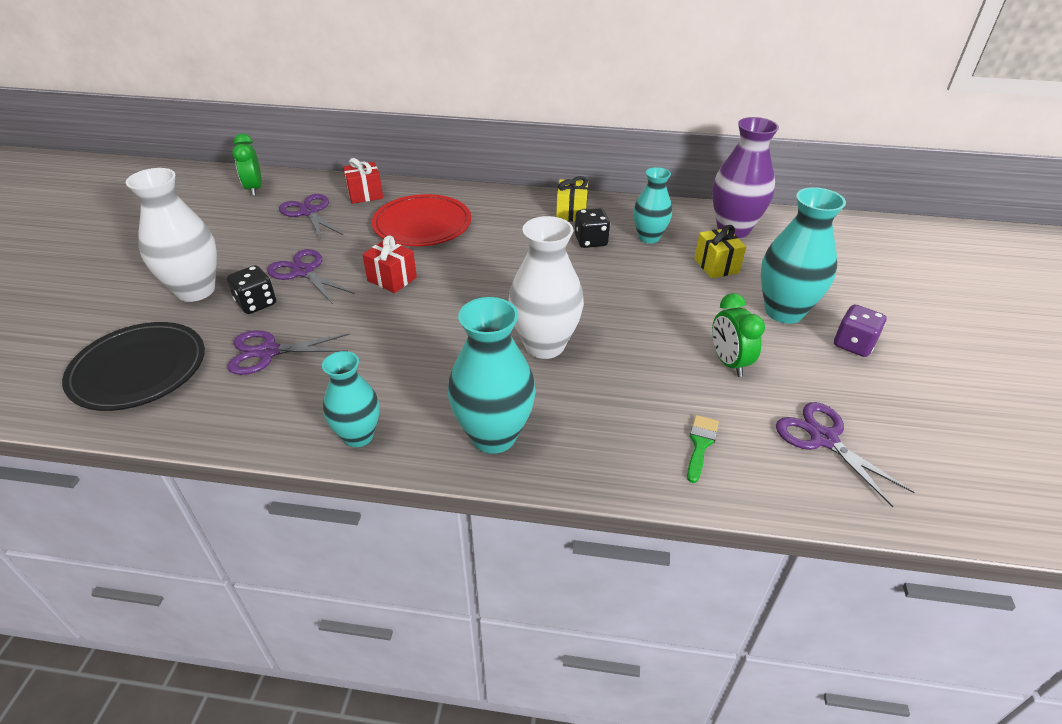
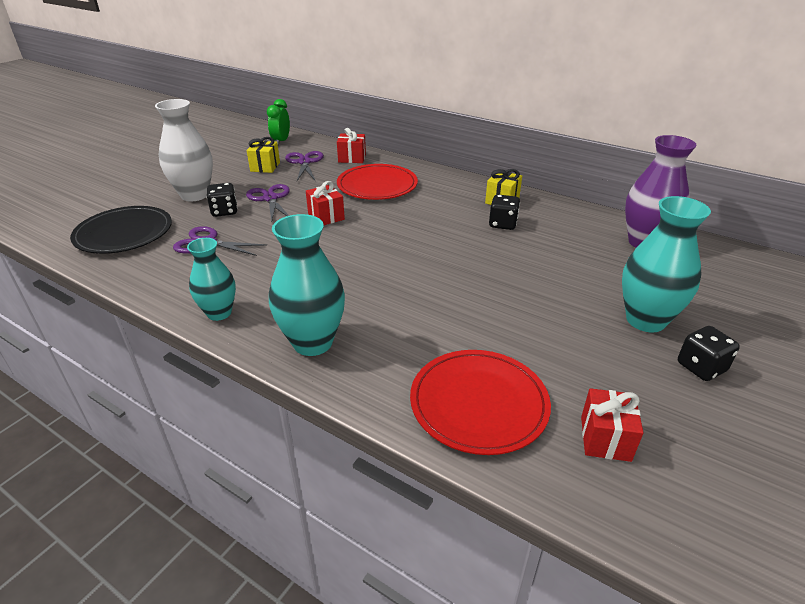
camera: 25 degrees right, 5 degrees down
white vase [508,216,584,359] -> none
turquoise vase [633,167,672,244] -> none
green brush [687,415,719,483] -> red plate [410,350,551,455]
yellow gift [694,225,746,278] -> yellow gift moved to [247,137,280,173]
green clock [712,293,765,377] -> none
purple scissors [776,402,914,507] -> red gift [581,388,644,462]
purple dice [834,305,886,357] -> black dice [678,326,740,381]

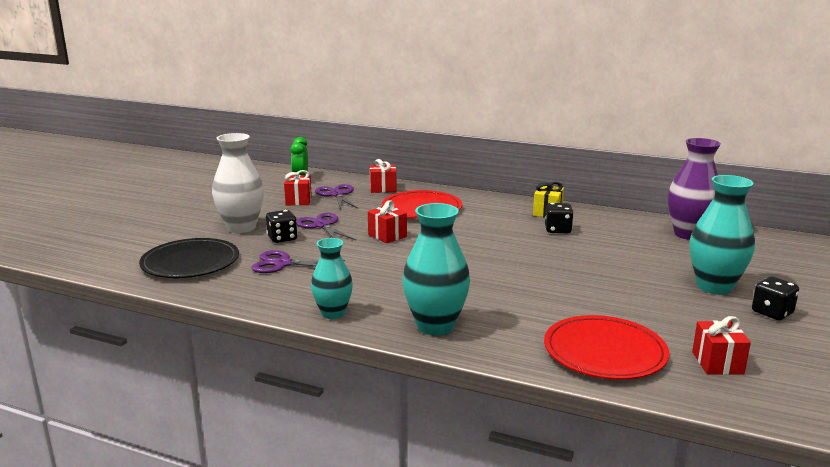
camera: 10 degrees left, 15 degrees down
yellow gift [247,137,280,173] -> red gift [284,170,312,205]

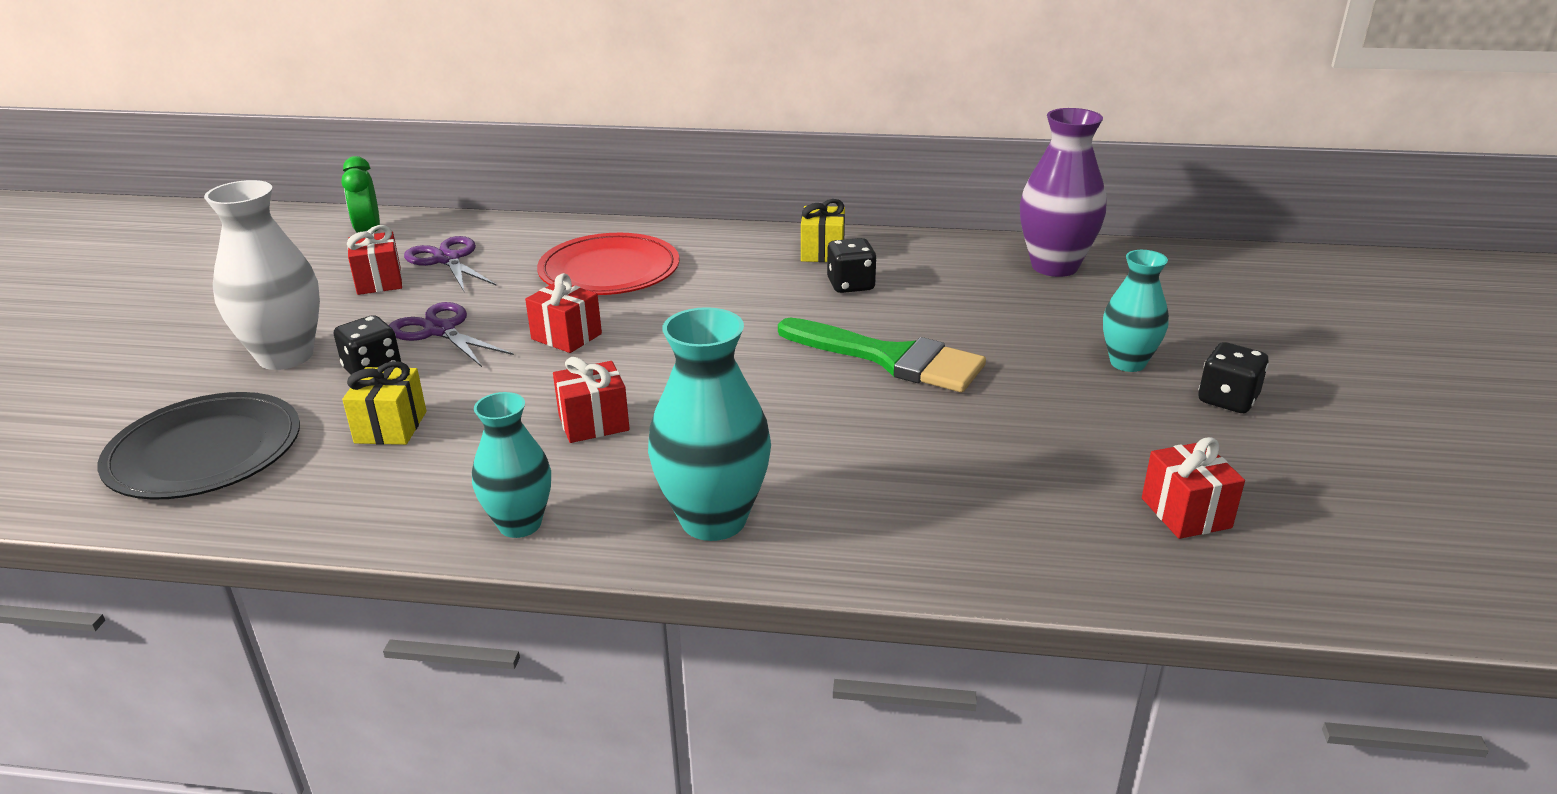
camera: 15 degrees left, 10 degrees up
purple scissors [251,250,345,273] -> yellow gift [342,361,426,445]
red gift [370,159,396,193] -> red gift moved to [553,357,630,443]
red plate [544,315,669,380] -> none
turquoise vase [690,175,755,295] -> turquoise vase [1103,250,1169,372], size x0.64
none -> green brush [778,318,986,392]

